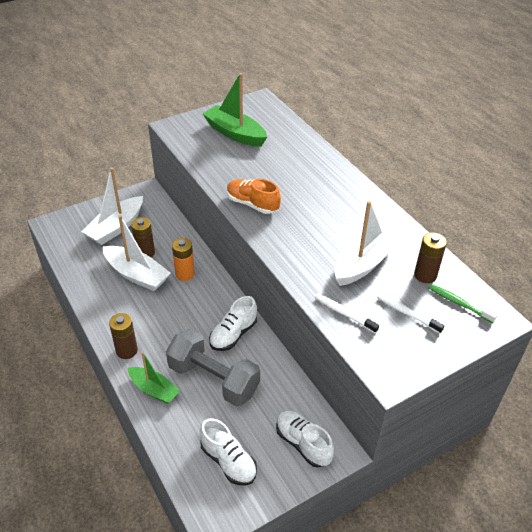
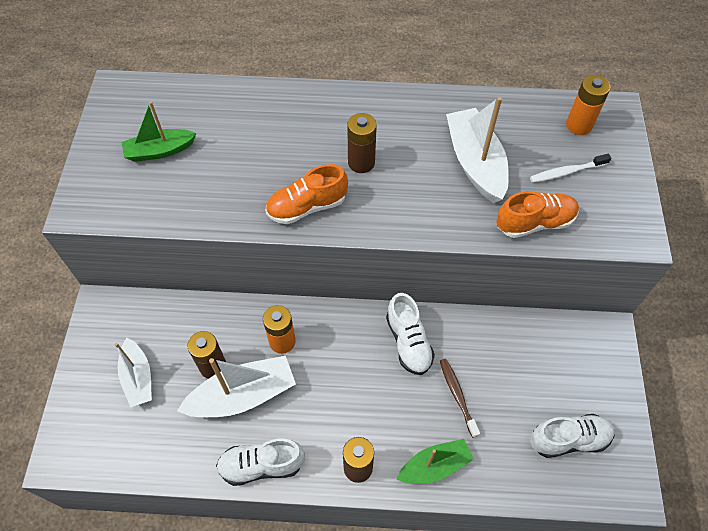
camera: 55 degrees left, 15 degrees up
white boat [81,167,143,245] -> white boat [115,338,152,407], size x0.65
grey dumbbell [166,329,260,406] -> brown toothbrush [440,359,480,438]
green boat [203,73,267,147] -> green boat [122,102,197,162], size x0.65
white shoe [276,411,334,468] -> white shoe moved to [216,438,305,486]
white toothbrush [315,294,379,333] -> orange shoe [496,191,579,238]
brown battery [414,232,447,283] -> brown battery moved to [347,113,377,173]
green toothbrush [428,284,497,323] -> orange battery [566,75,611,135]

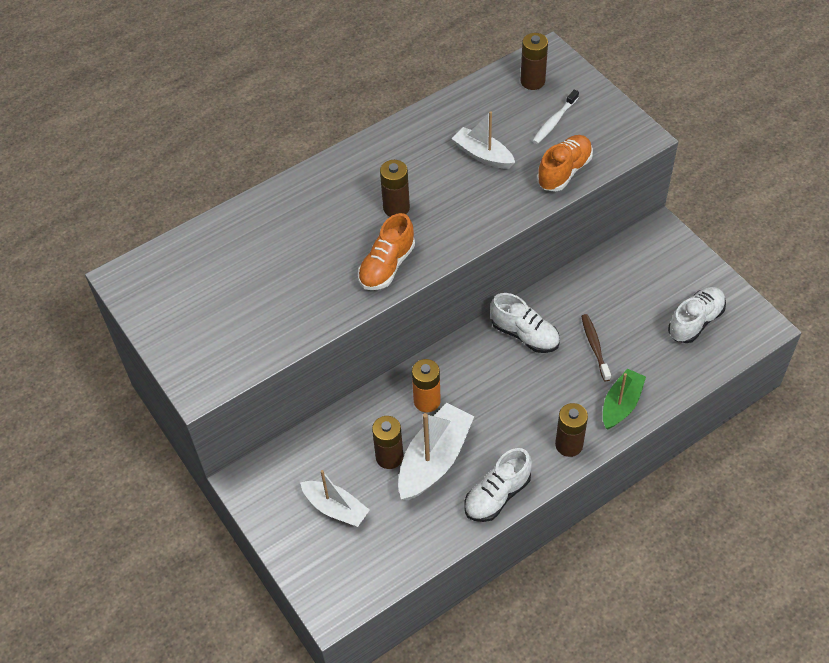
camera: 35 degrees left, 5 degrees down
green boat [122,102,197,162] -> none
brown toothbrush [440,359,480,438] -> brown toothbrush turned 45 degrees clockwise [581,314,611,381]
white boat [446,97,509,203] -> white boat [452,111,515,169], size x0.65
orange battery [566,75,611,135] -> brown battery [520,33,548,90]

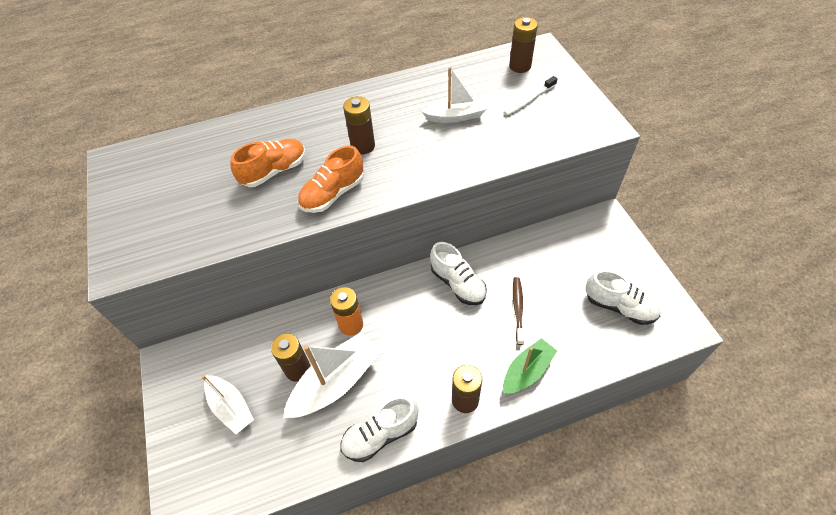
camera: 15 degrees right, 0 degrees up
white boat [452,111,515,169] -> white boat turned 120 degrees clockwise [422,67,487,123]
orange shoe [537,135,593,191] -> orange shoe moved to [230,139,306,187]
white shoe [668,287,726,343] -> white shoe turned 60 degrees clockwise [585,270,661,325]

